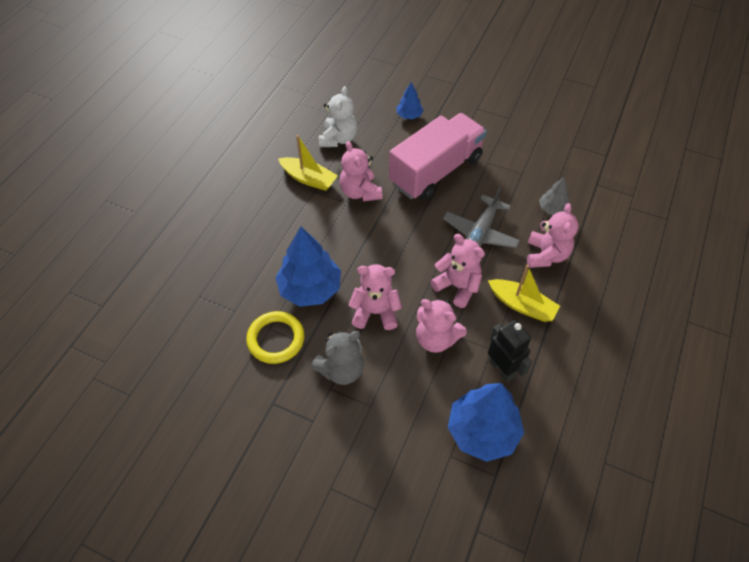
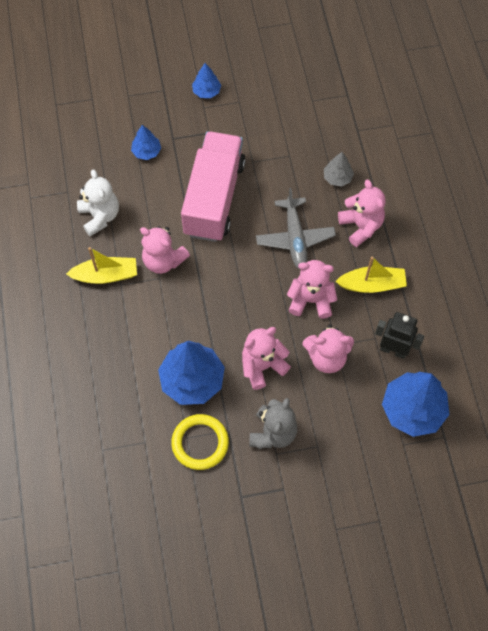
camera: 35 degrees left, 10 degrees up
none -> blue tree [192,63,221,98]

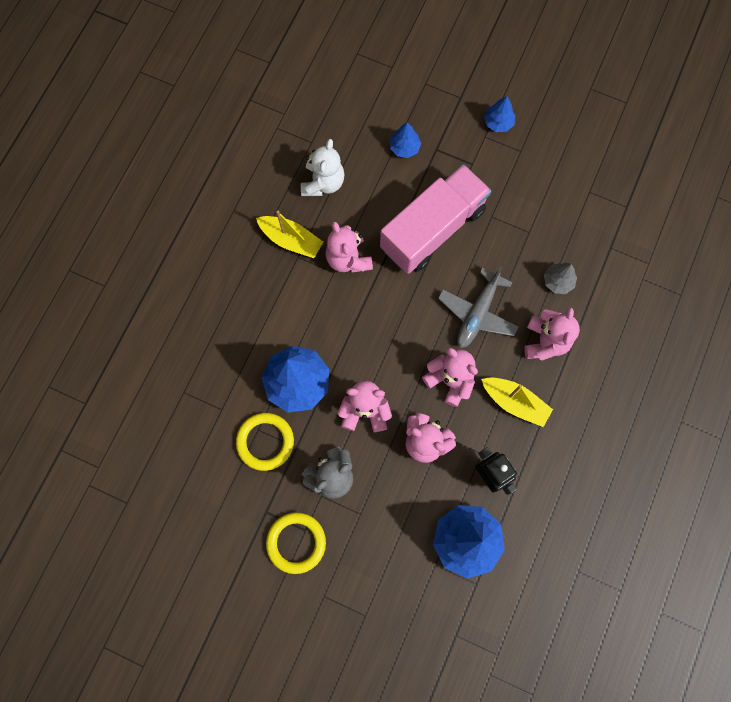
camera: 35 degrees right, 10 degrees up
none -> yellow ring [266,512,326,574]

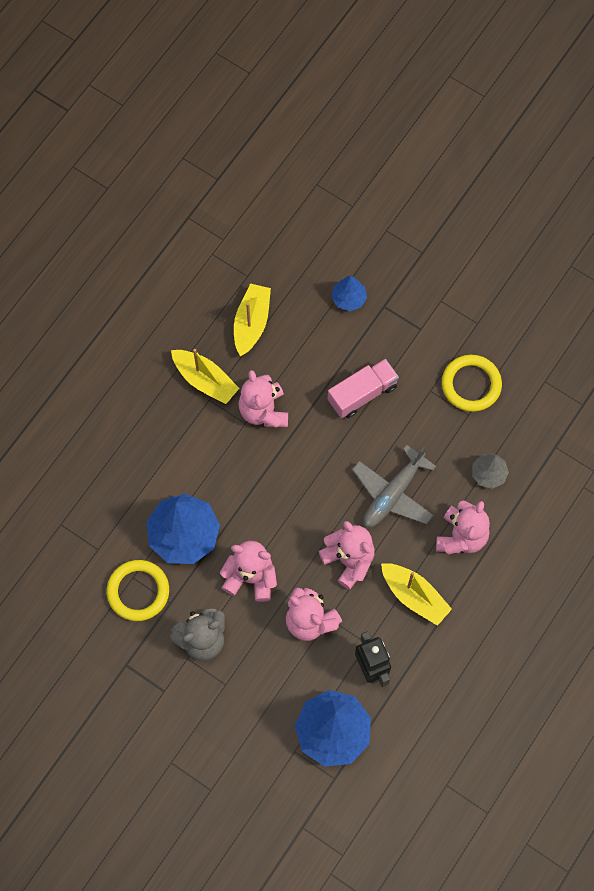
camera: 10 degrees right, 5 degrees down
yellow ring [266,512,326,574] -> yellow ring moved to [442,355,502,412]
white teddy bear [301,139,345,196] -> yellow boat [234,283,271,357]
pink truck [380,164,491,274] -> pink truck [328,359,399,418], size x0.56
blue tree [484,96,516,132] -> none

